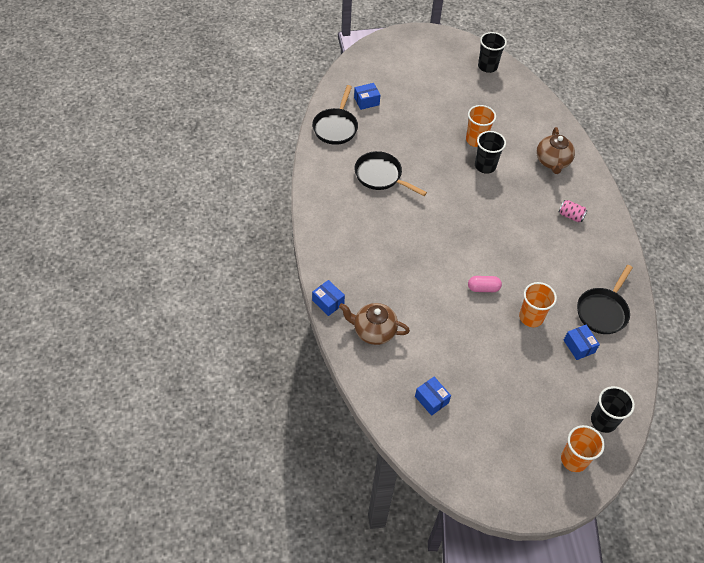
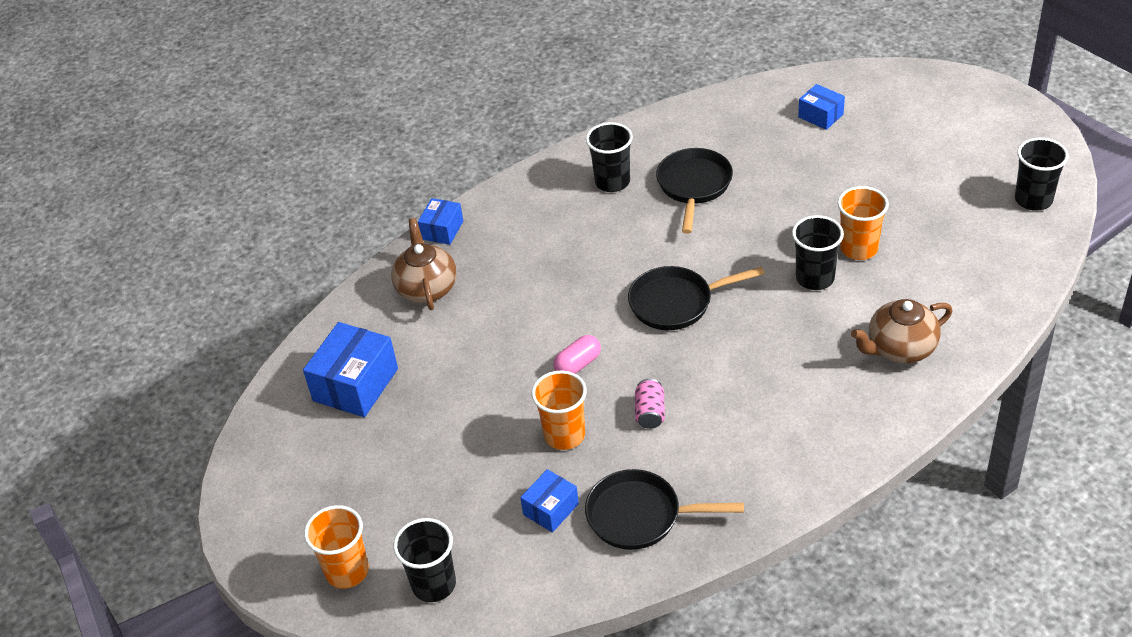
camera: 70 degrees right, 10 degrees down
black pan [312,85,358,145] -> black pan moved to [628,266,765,330]
blue box [415,377,451,416] -> blue box [303,322,398,417], size x1.75
pink capsule [468,276,502,292] -> pink capsule turned 75 degrees clockwise [554,335,601,374]
pink can [559,200,588,223] -> pink can moved to [635,379,665,429]
none -> black cup [586,122,633,192]

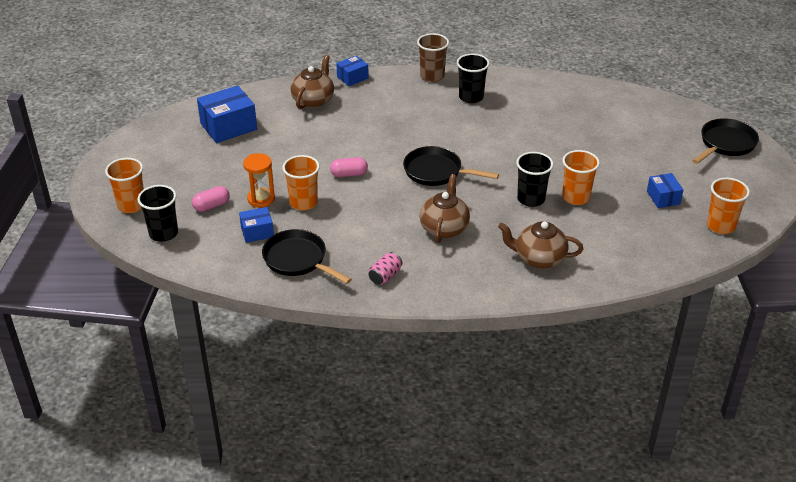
camera: 30 degrees right, 5 degrees down
pink can [635,379,665,429] -> pink can moved to [369,252,402,285]
black pan [656,148,733,234] -> black pan moved to [692,118,759,164]
blue box [798,84,845,130] -> blue box moved to [647,173,684,208]
black cup [1015,138,1069,211] -> orange cup [707,177,750,234]
none -> pink capsule [192,186,229,212]
none -> orange hourglass [243,153,275,208]
none -> brown cup [417,33,449,82]
none -> brown teapot [420,174,470,243]

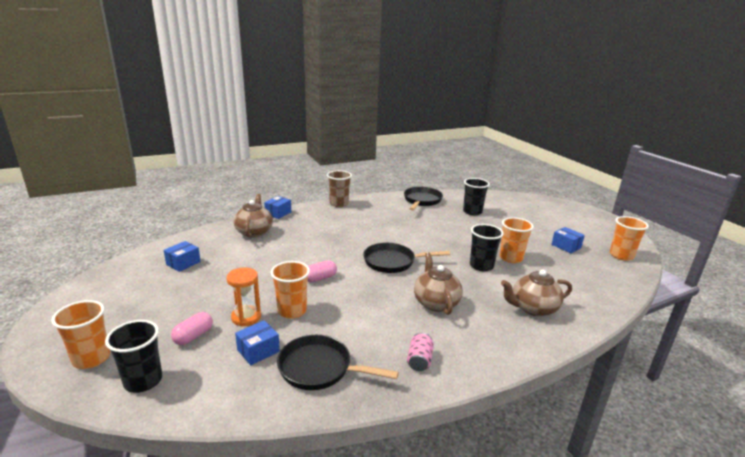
camera: 25 degrees left, 15 degrees down
blue box [197,85,257,143] -> blue box [164,241,201,272], size x0.57
black cup [457,54,489,103] -> black cup moved to [463,178,490,215]
black pan [692,118,759,164] -> black pan moved to [404,187,443,211]

